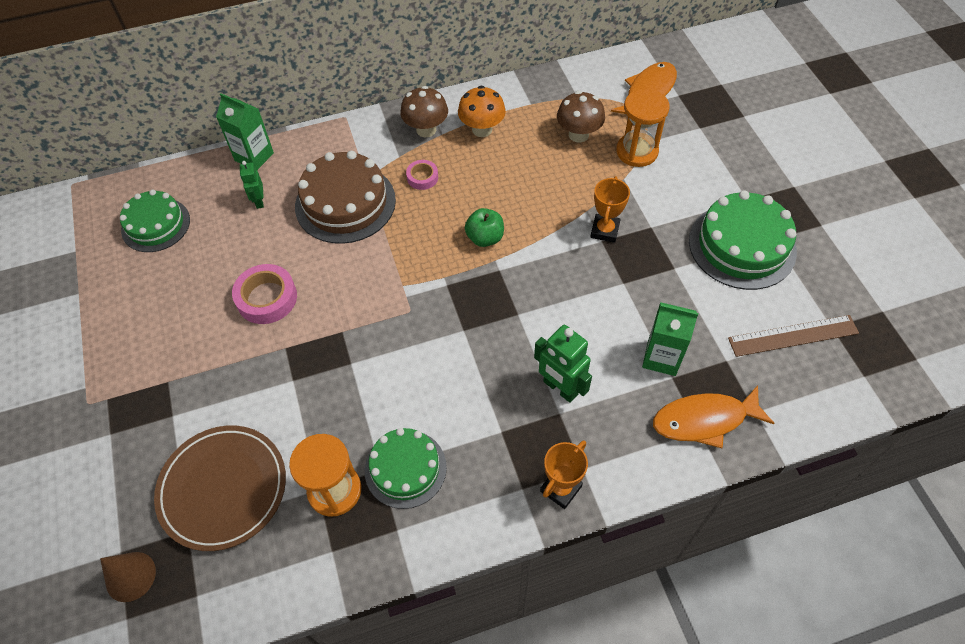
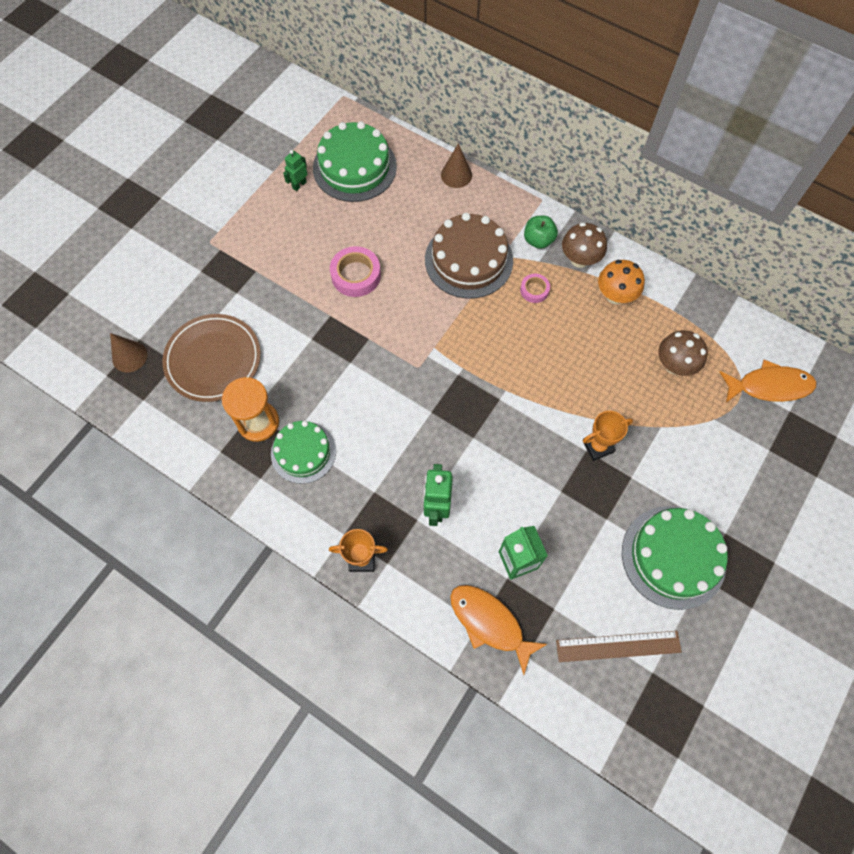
camera: 50 degrees right, 10 degrees up
green cake [120,190,190,252] -> green cake [313,121,397,202], size x1.51
green carton [216,93,274,170] -> brown cone [441,143,472,188]
green robot [240,161,264,209] -> green robot moved to [283,150,308,191]
green apple [465,208,504,247] -> green apple moved to [524,216,558,249]
orange hourglass [616,89,670,167] -> none
brown ruler [728,315,859,357] -> brown ruler turned 45 degrees counterclockwise [556,631,682,662]

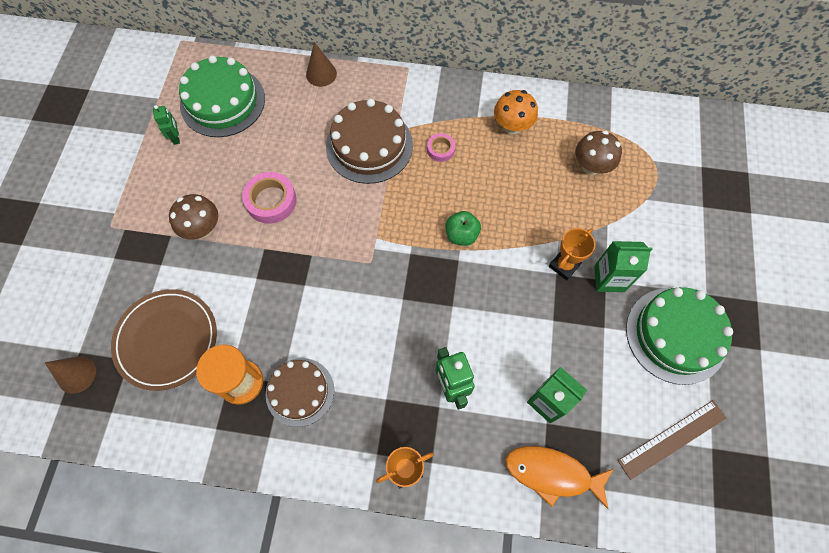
camera: 25 degrees left, 0 degrees up
green cake [271,421,336,484] -> brown cake [265,358,334,427]
green robot [283,150,308,191] -> green robot turned 150 degrees clockwise [153,105,180,145]
green apple [524,216,558,249] -> green apple moved to [445,211,481,246]
brown mushroom [562,223,607,268] -> brown mushroom moved to [169,194,218,240]
orange fish [720,360,817,403] -> none
none -> green carton [594,241,652,292]

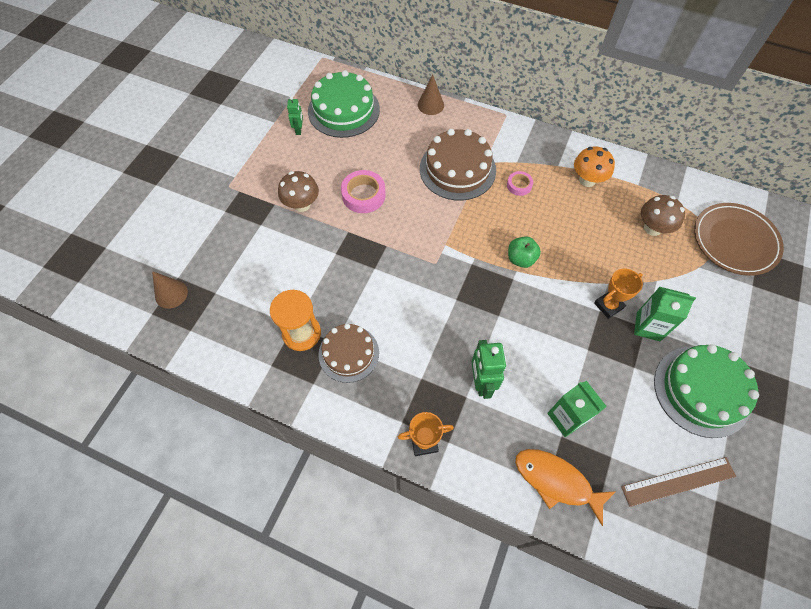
camera: 15 degrees right, 5 degrees down
brown plate [111,289,217,391] -> brown plate moved to [694,203,784,276]

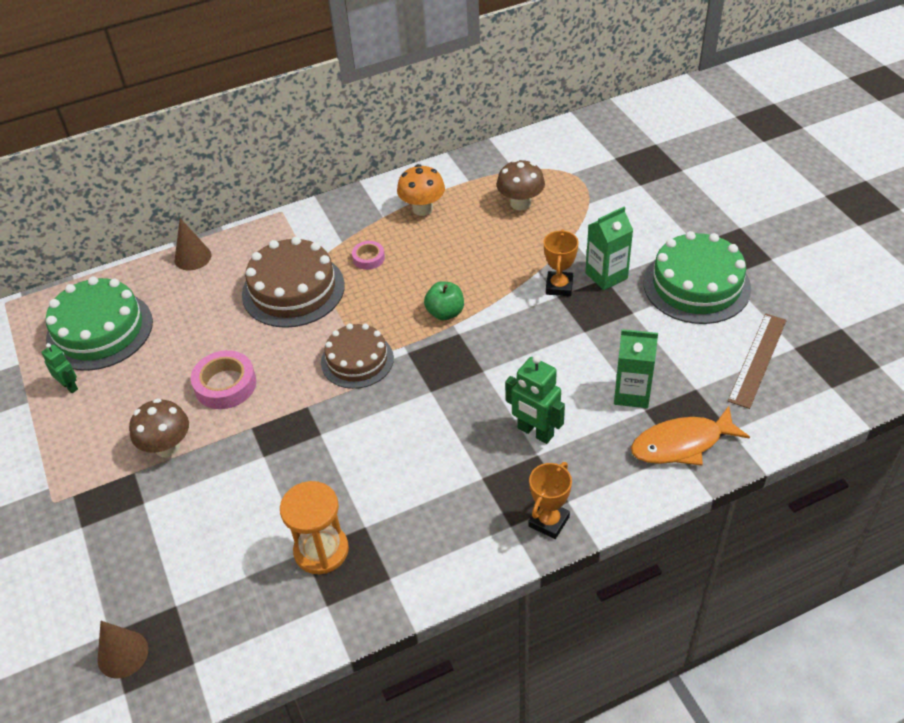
camera: 45 degrees left, 15 degrees down
brown cake [318,324,379,383] -> brown cake moved to [321,324,394,389]
brown plate [694,203,784,276] -> none

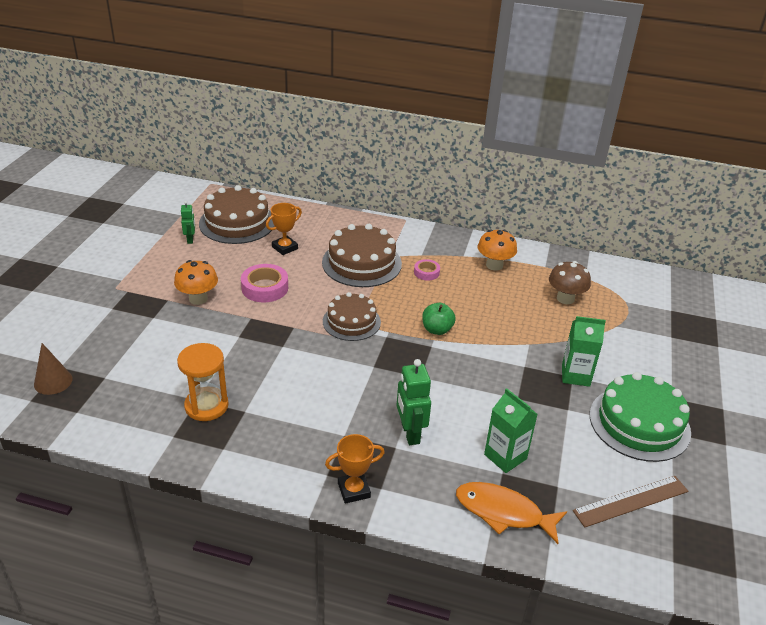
camera: 35 degrees right, 10 degrees down
green cake [46,277,153,371] -> brown cake [199,185,275,244]
brown mushroom [129,398,189,458] -> orange mushroom [174,260,218,305]
brown cone [175,218,211,270] -> none
orange trophy [544,229,579,296] -> orange trophy moved to [266,203,302,255]

